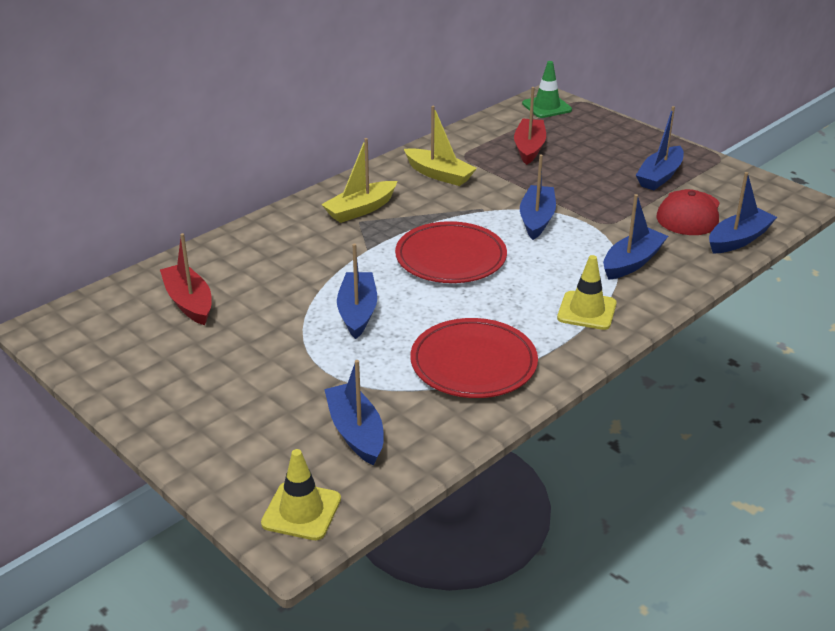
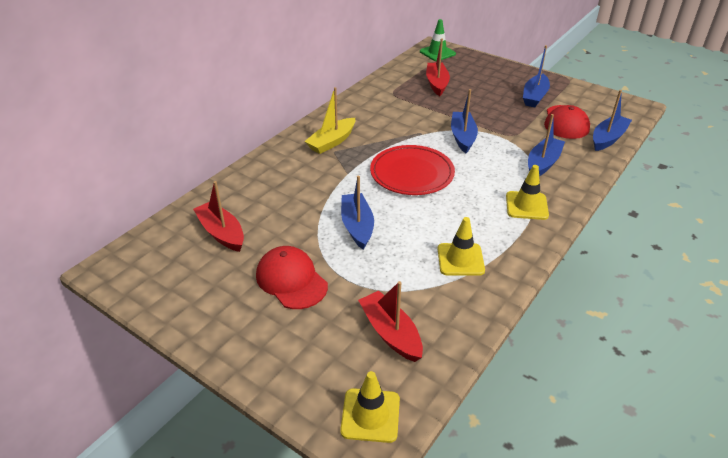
camera: 10 degrees left, 5 degrees up
blue boat [324,360,384,465] -> red boat [358,281,423,362]
yellow boat [404,106,477,186] -> none
red plate [410,318,538,398] -> yellow traffic cone [438,217,485,276]
none -> red cap [256,246,328,309]

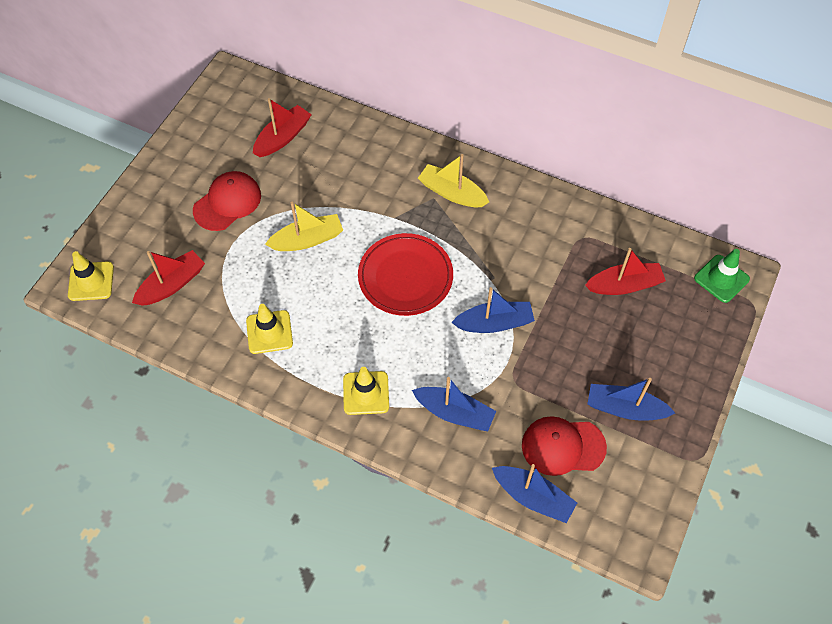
camera: 80 degrees right, 20 degrees up
blue boat [341,176,374,250] -> yellow boat [265,202,343,251]

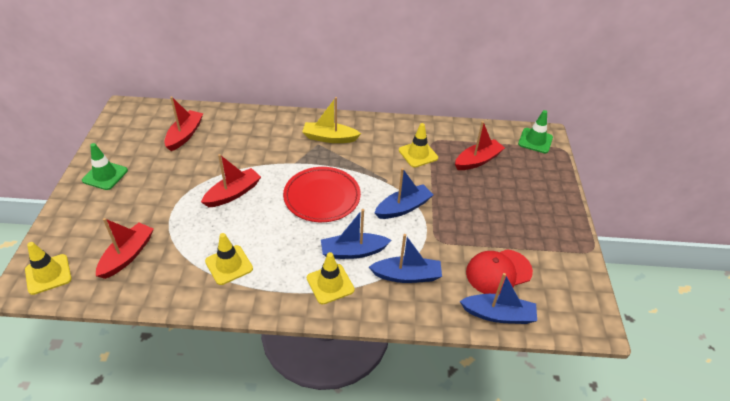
camera: 25 degrees left, 15 degrees down
red cap [193,171,261,231] -> none
yellow boat [265,202,343,251] -> red boat [201,154,261,207]
blue boat [588,378,675,421] -> blue boat moved to [321,209,391,259]
none -> green traffic cone [82,143,128,190]
none -> yellow traffic cone [399,123,438,168]

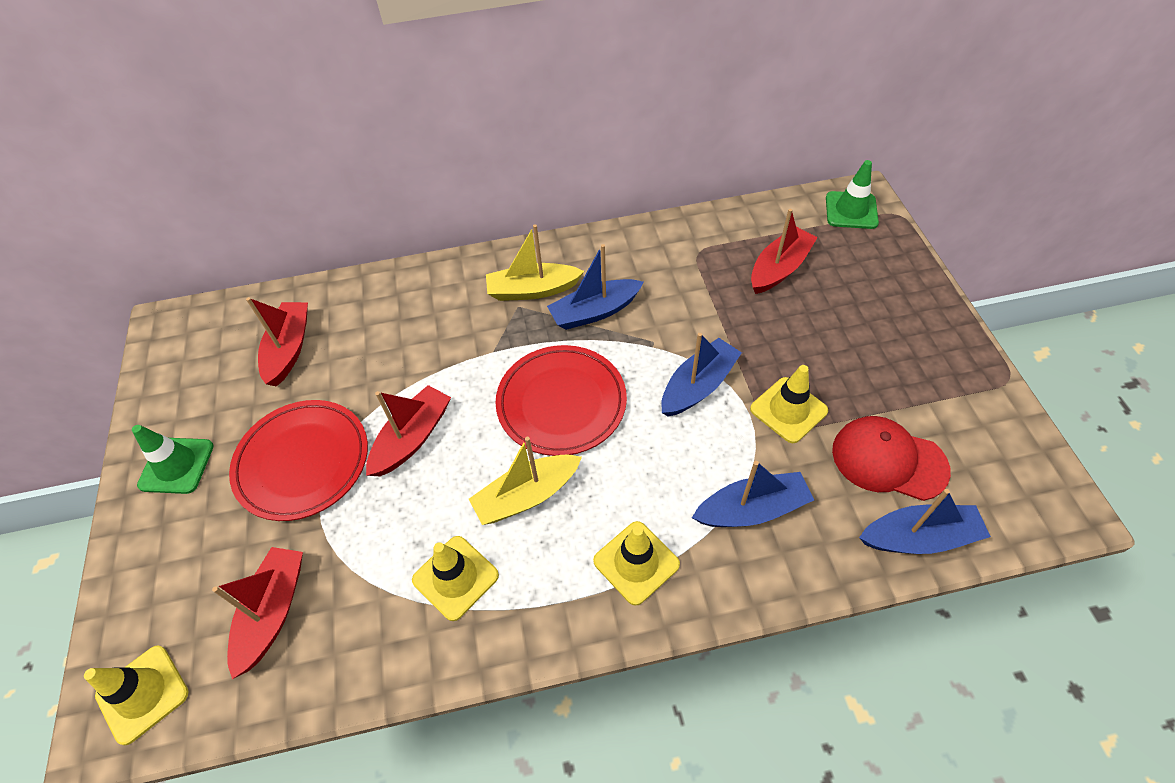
camera: 10 degrees left, 10 degrees up
blue boat [321,209,391,259] -> blue boat moved to [547,244,644,330]
yellow traffic cone [399,123,438,168] -> yellow traffic cone moved to [750,365,828,443]
red cap [466,249,533,294] -> red cap turned 60 degrees clockwise [832,416,951,501]
none -> red plate [229,400,368,521]
none -> yellow boat [469,437,582,525]

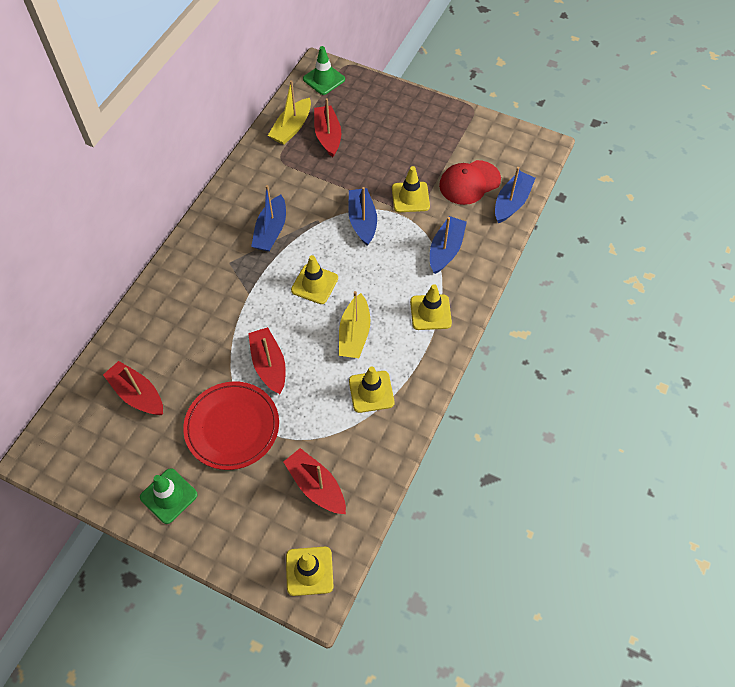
camera: 55 degrees left, 5 degrees up
yellow boat [486,224,584,301] -> yellow boat moved to [268,80,311,145]
red plate [495,345,627,456] -> yellow traffic cone [291,255,338,304]

